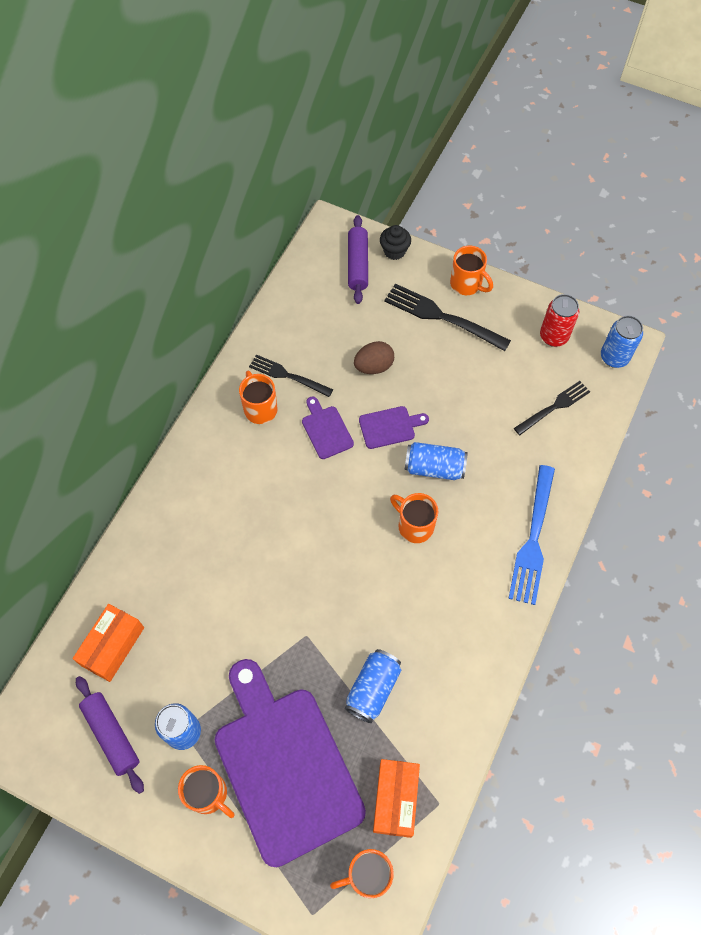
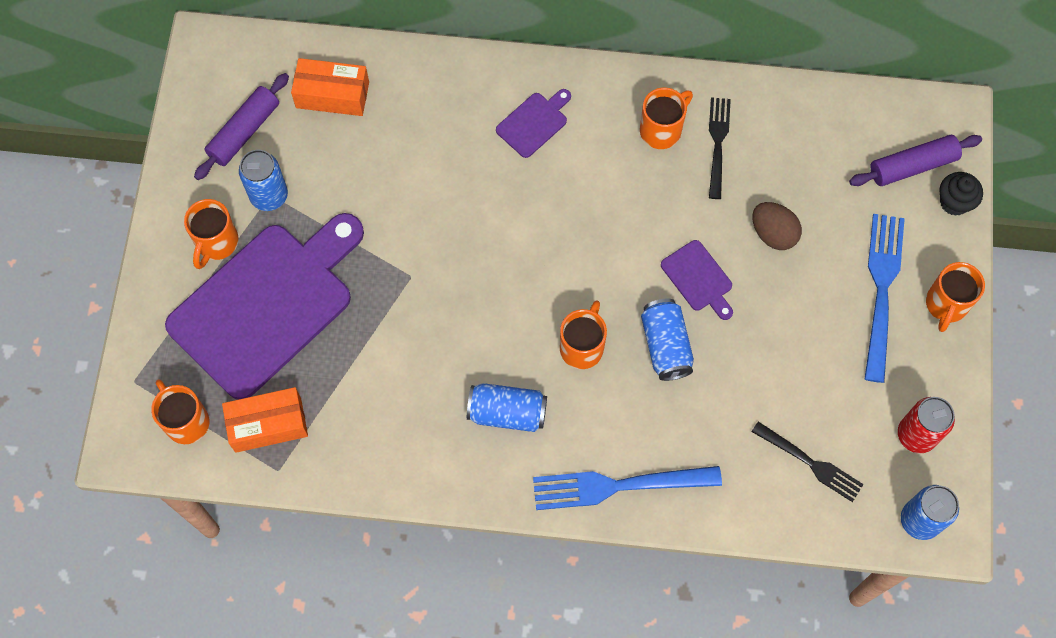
camera: 70 degrees right, 5 degrees up
purple cutting board [302,396,354,459] -> purple cutting board moved to [496,89,571,158]
blue can [345,649,401,723] -> blue can moved to [467,383,547,432]
black fork [384,284,511,351] -> blue fork [864,214,905,383]

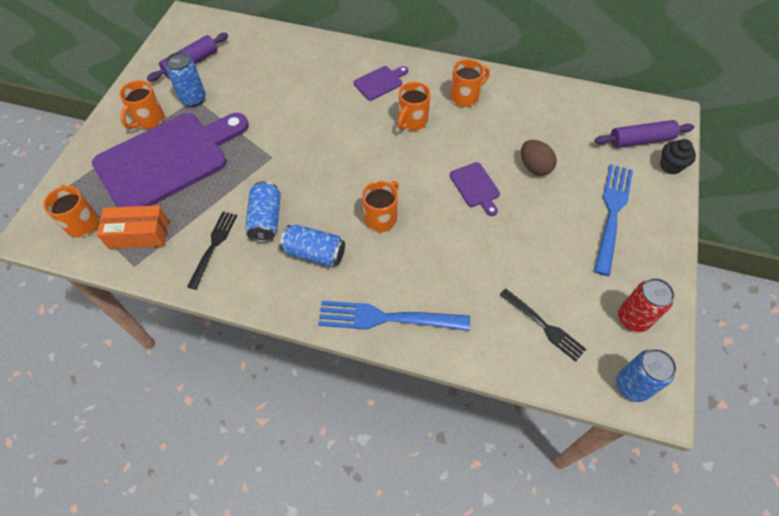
camera: 10 degrees right, 10 degrees down
orange box [291,58,369,116] -> none
blue can [641,298,694,381] -> blue can moved to [245,181,281,243]
black fork [709,97,731,199] -> black fork moved to [187,212,237,290]
orange mug [926,262,985,332] -> orange mug moved to [398,82,431,130]

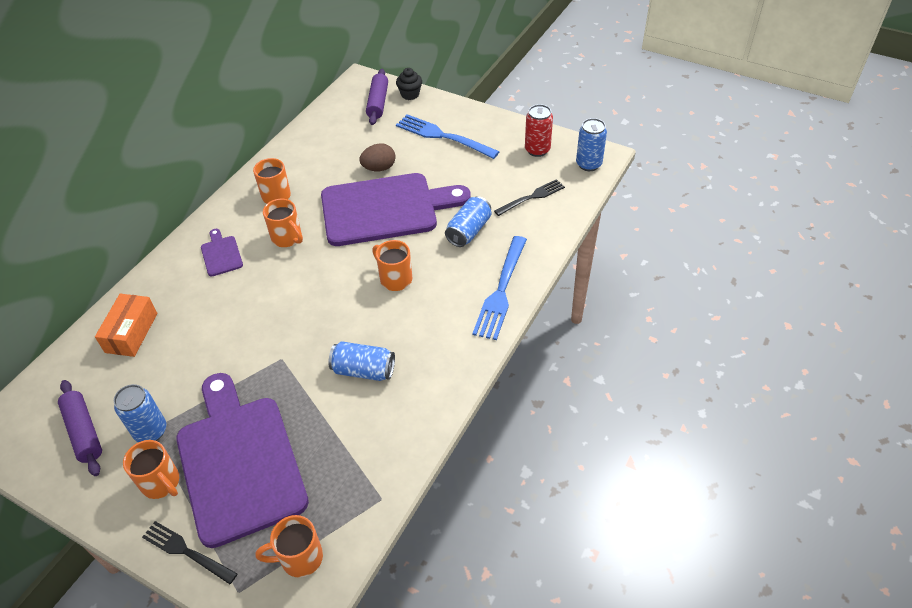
camera: 75 degrees left, 10 degrees down
orange box [97,205,169,249] -> orange box moved to [95,294,157,357]
black fork [187,212,237,290] -> black fork moved to [142,521,238,584]
blue can [280,224,345,267] -> blue can moved to [445,196,491,247]
purple cutting board [450,162,500,216] -> purple cutting board [321,173,471,246], size x2.46

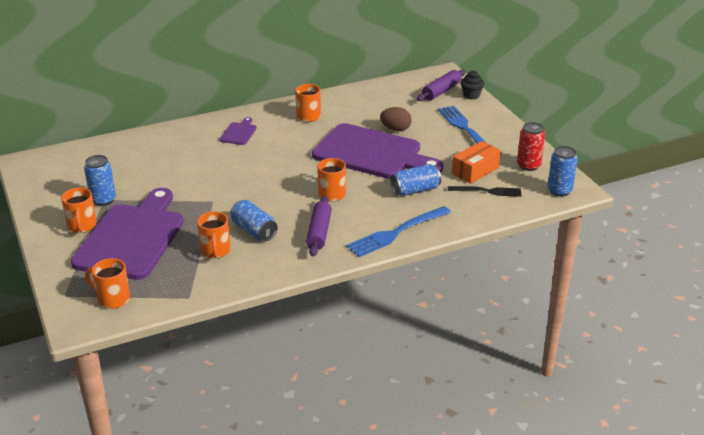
camera: 35 degrees right, 15 degrees down
purple rolling pin [58,380,102,476] -> purple rolling pin moved to [306,196,332,256]
orange box [95,294,157,357] -> orange box moved to [452,141,501,184]
black fork [142,521,238,584] -> none
orange mug [263,199,303,247] -> orange mug moved to [197,212,230,259]

